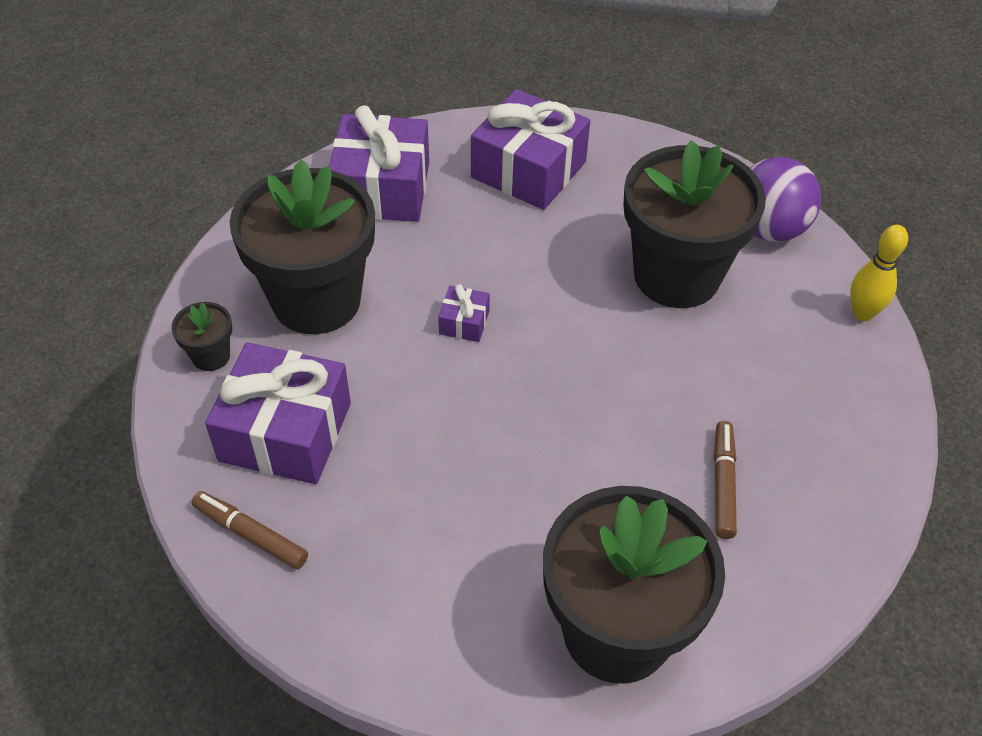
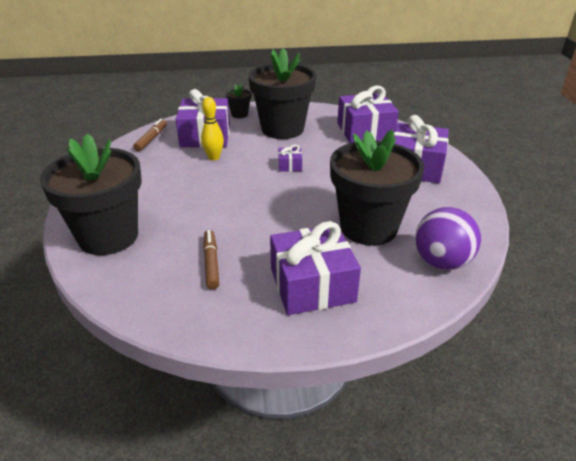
camera: 75 degrees right, 15 degrees down
brown marker [714,421,737,539] -> brown marker turned 90 degrees counterclockwise [203,230,219,289]
yellow bowling pin [850,225,908,321] -> yellow bowling pin moved to [201,97,224,160]
none -> purple gift [270,221,361,315]

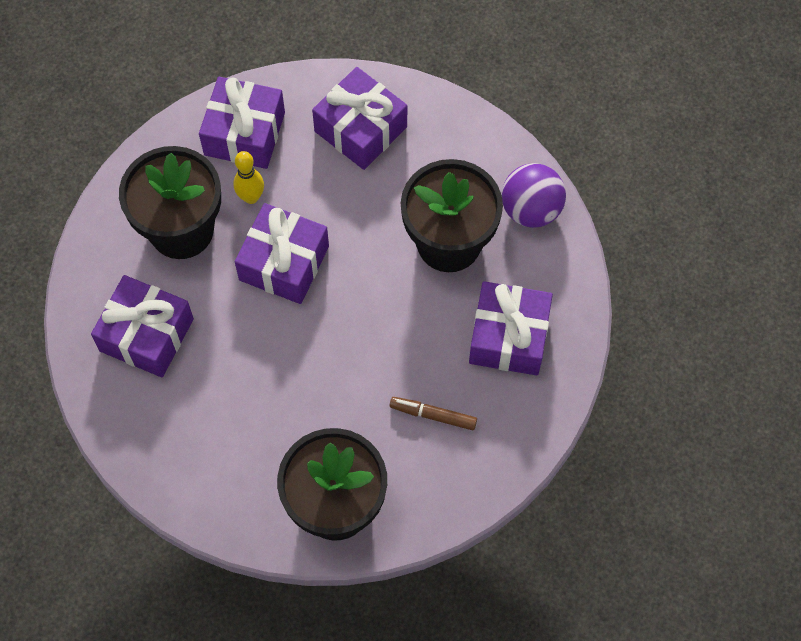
camera: 65 degrees left, 30 degrees up
brown marker [133,118,167,151] -> none
yellow bowling pin [201,97,224,160] -> yellow bowling pin moved to [233,151,264,204]
black flower pot [226,84,251,118] -> none
purple gift [278,145,302,172] -> purple gift [235,203,329,304], size x2.26

